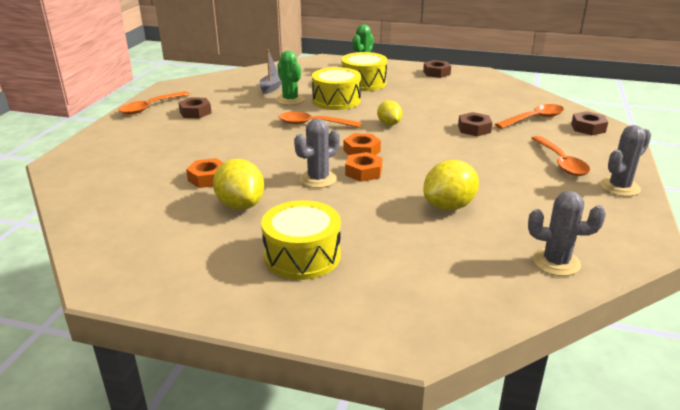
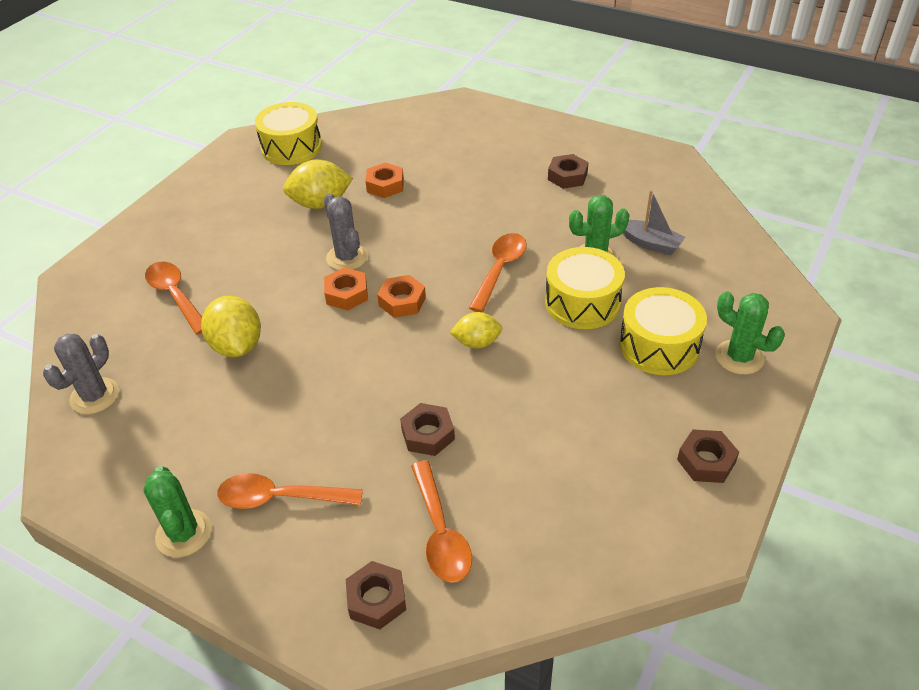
camera: 105 degrees right, 15 degrees up
orange spoon [118,91,190,115] -> orange spoon moved to [145,262,202,335]
yellow drum [261,200,341,280] -> yellow drum moved to [255,102,322,165]
grey cactus [600,125,651,197] -> green cactus [143,466,212,557]

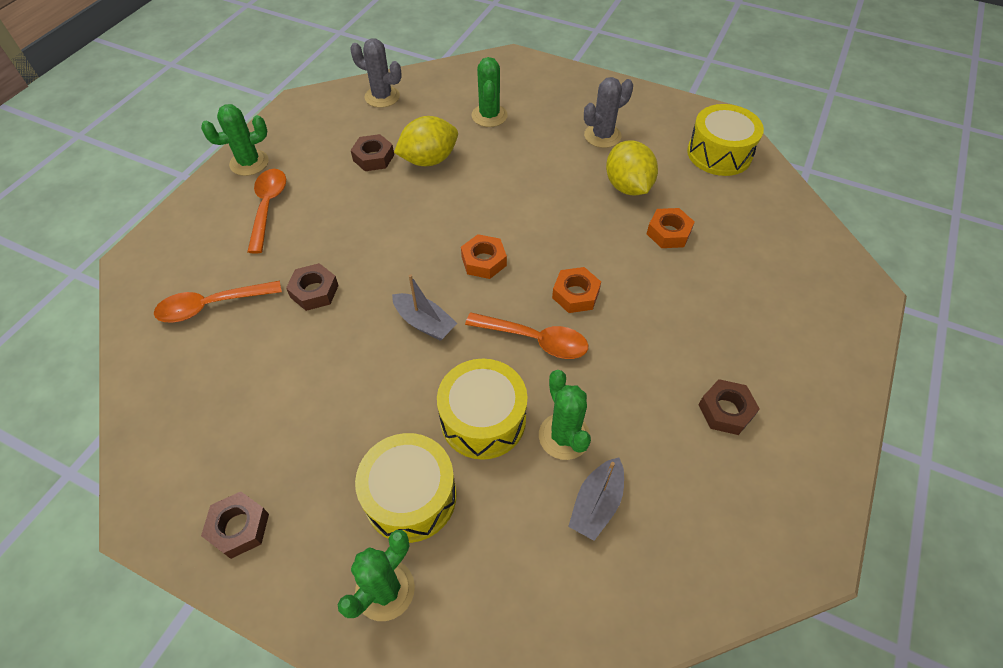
camera: 85 degrees right, 10 degrees up
orange spoon [145,262,202,335] -> green cactus [472,57,508,127]
grey cactus [323,193,368,270] -> grey cactus moved to [584,77,633,148]
orange nut [324,267,368,311] -> orange nut moved to [552,267,601,313]
brown nut [346,561,406,630] -> brown nut moved to [351,134,394,171]
yellow lemon [450,312,502,348] -> grey boat [392,274,457,341]

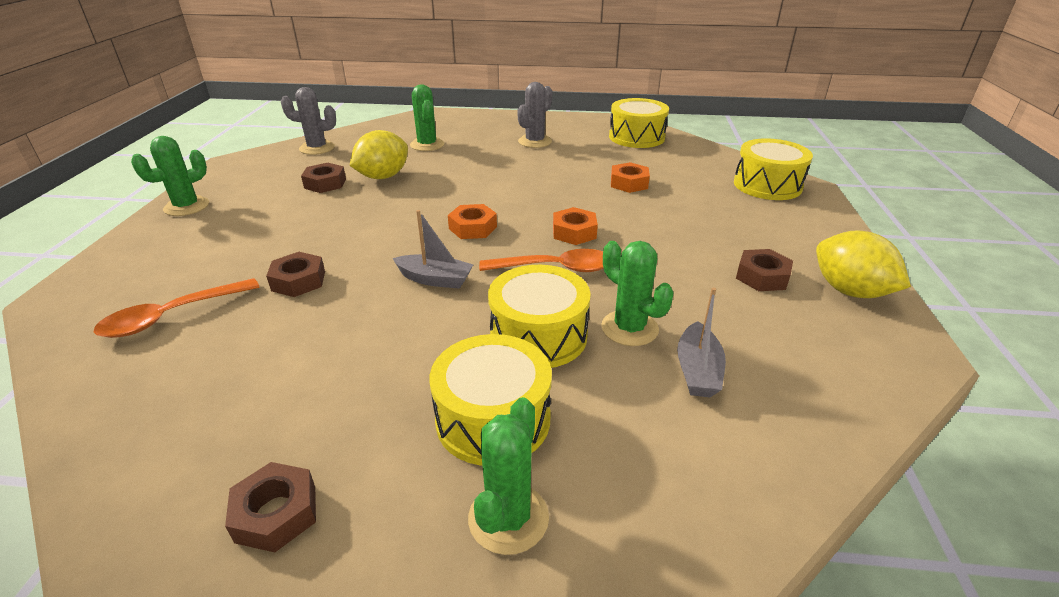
camera: 20 degrees left, 20 degrees down
orange spoon [247,169,286,253] -> none
yellow lemon [606,140,658,196] -> yellow lemon moved to [816,231,911,298]
none -> yellow drum [734,138,813,200]

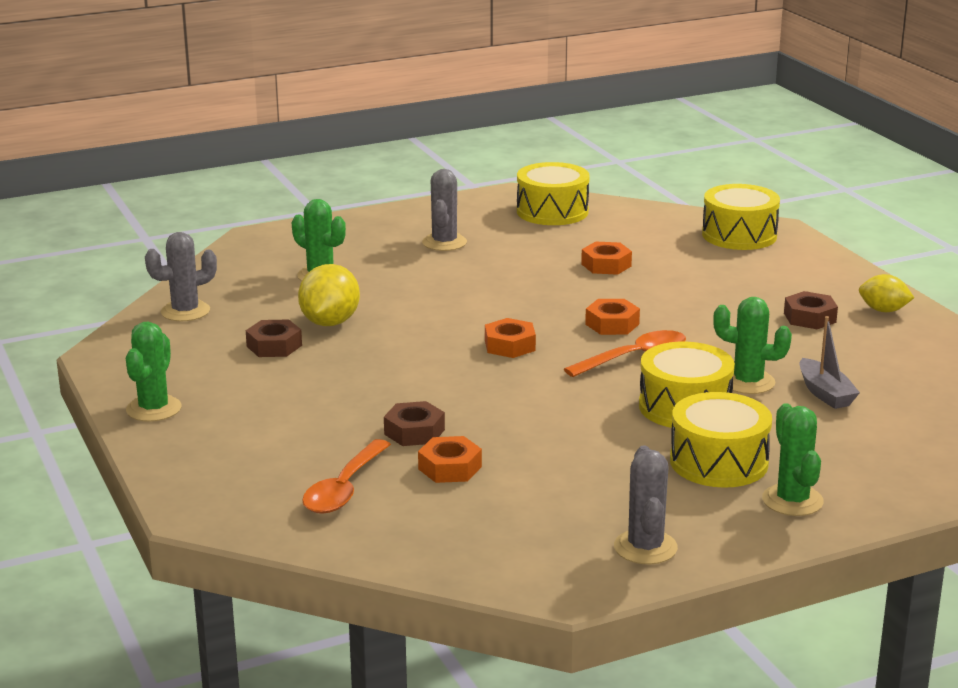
camera: 30 degrees left, 10 degrees down
brown nut [225,462,316,553] -> grey cactus [614,446,678,564]
grey boat [392,210,474,289] -> none
yellow lemon [816,231,911,298] -> yellow lemon [859,274,914,312], size x0.64
none -> orange nut [418,436,482,483]

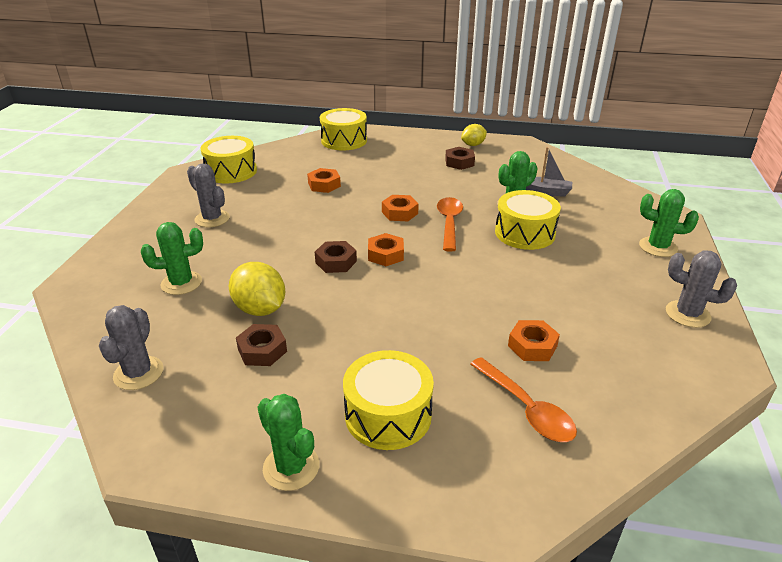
camera: 55 degrees left, 10 degrees up
brown nut [384,401,445,446] -> brown nut moved to [315,241,357,273]
yellow drum [670,392,772,488] -> yellow drum moved to [343,350,434,450]

